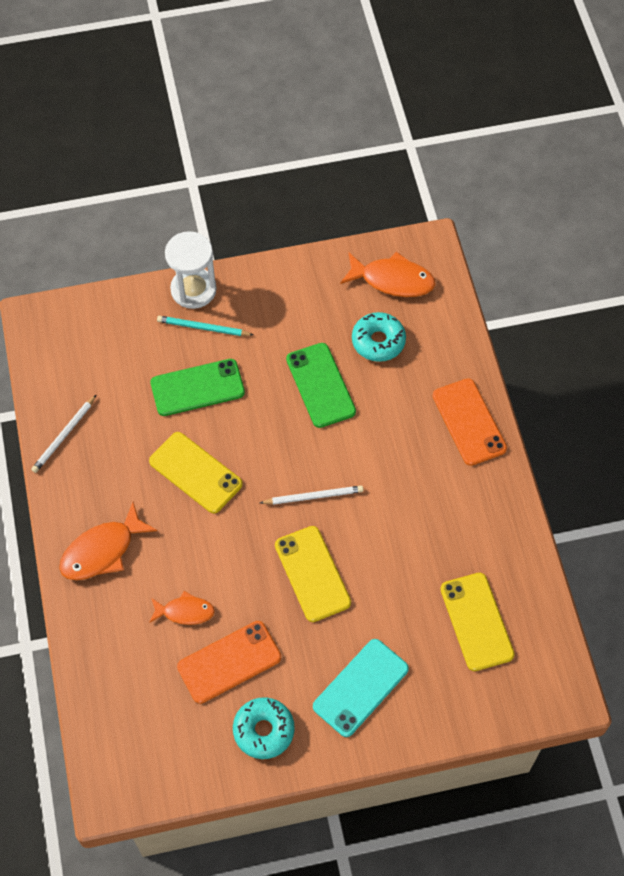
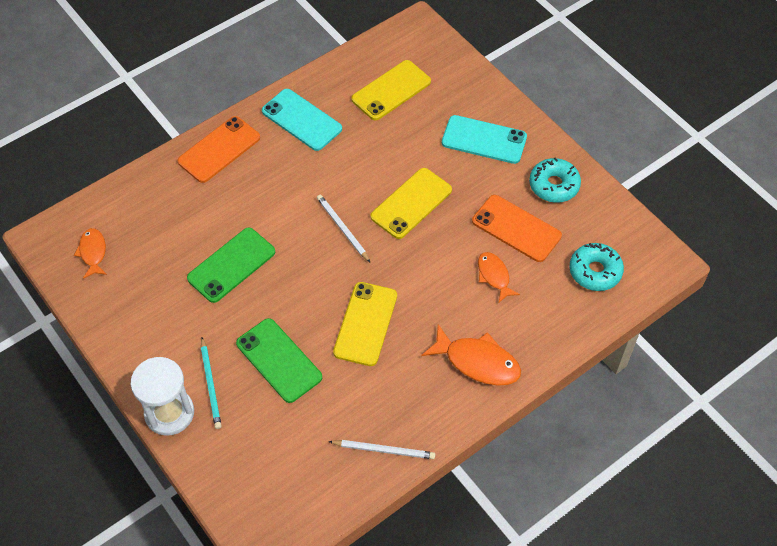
camera: 115 degrees left, 5 degrees down
orange fish [340,252,435,297] -> orange fish [74,228,107,279], size x0.62
turquoise donut [352,312,406,362] -> turquoise donut moved to [569,243,624,291]
none -> turquoise phone [262,89,342,151]

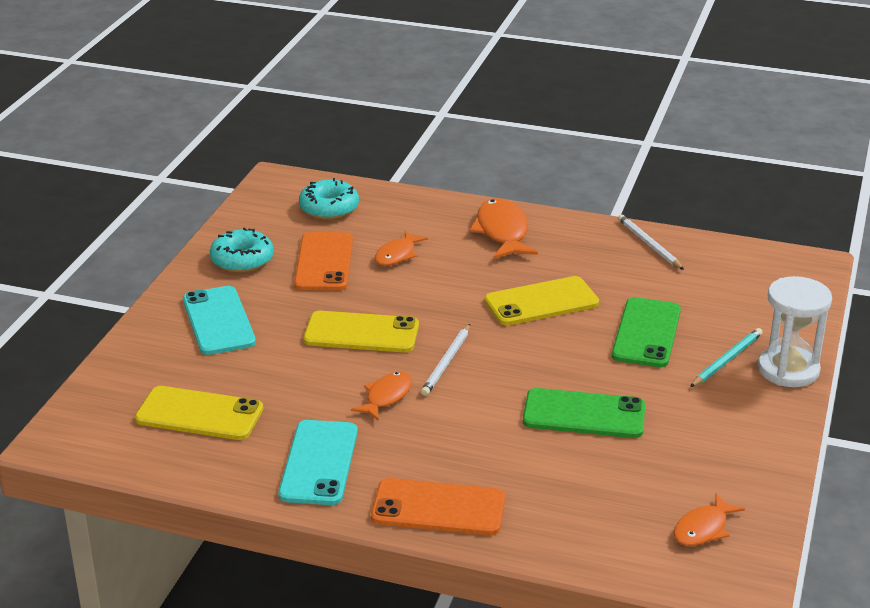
camera: 125 degrees left, 25 degrees down
none -> orange fish [351,371,412,420]

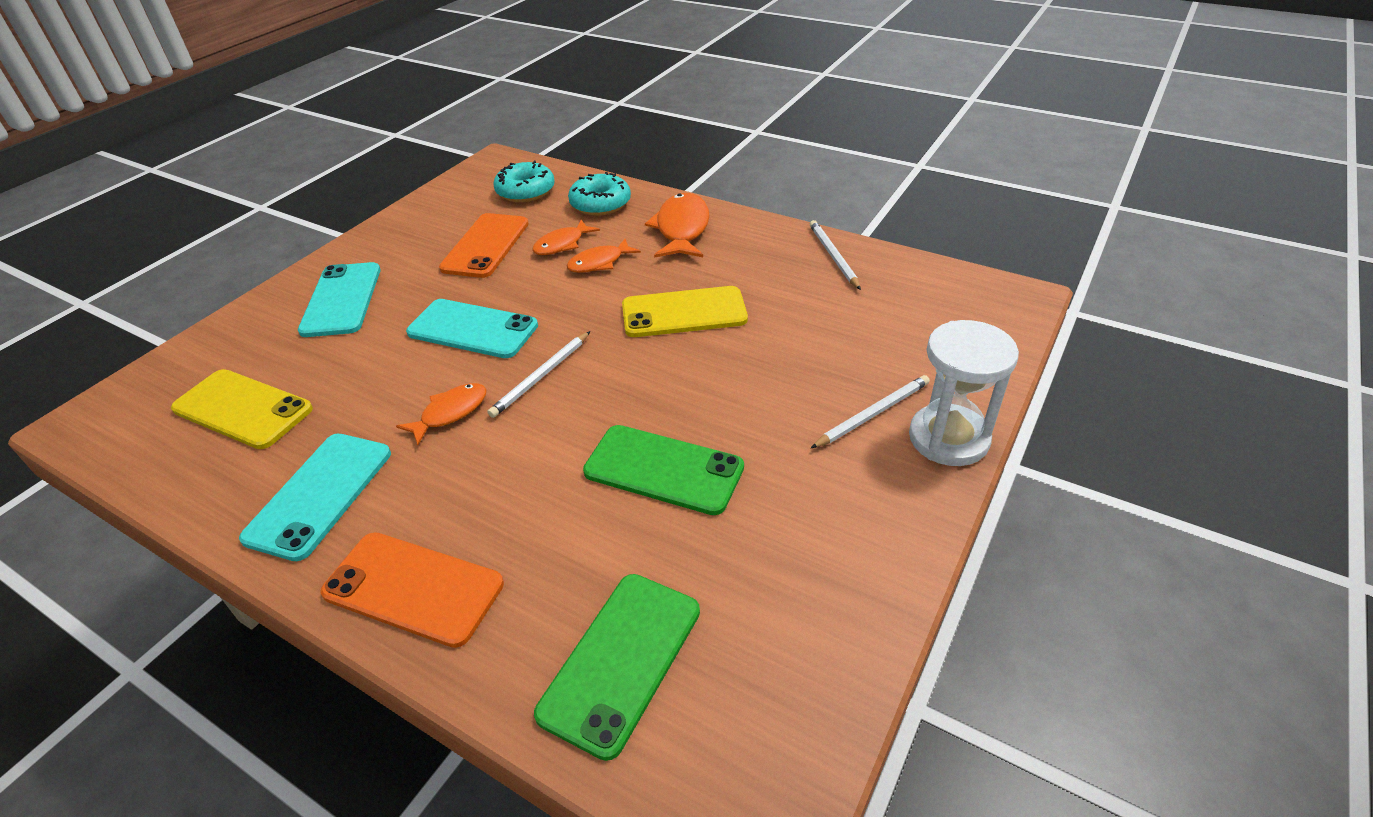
camera: 15 degrees right, 10 degrees up
turquoise donut [210,227,274,273] -> turquoise donut moved to [568,172,631,216]
yellow phone [303,311,419,353] -> turquoise phone [406,299,538,358]
green phone [612,297,681,367] -> green phone moved to [534,574,700,761]
orange fish [673,493,745,546] -> orange fish moved to [567,239,641,273]
turquoise pencil [690,328,763,387] -> white pencil [811,375,930,448]

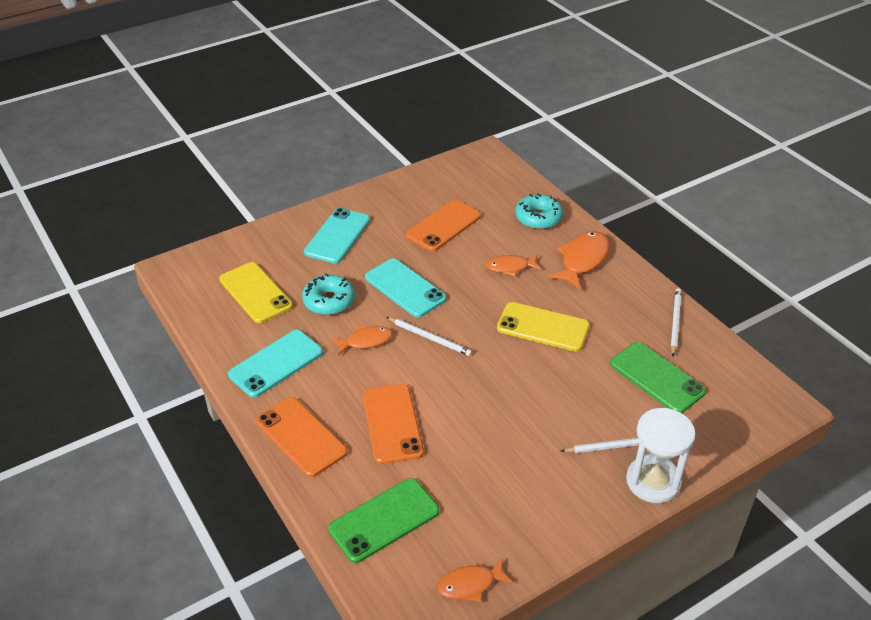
camera: 25 degrees right, 0 degrees up
white pencil [487,331,590,418] -> white pencil turned 120 degrees counterclockwise [386,317,472,356]
turquoise donut [493,161,555,202] -> turquoise donut moved to [302,273,355,315]
orange fish [532,220,600,255] -> orange fish moved to [437,558,513,602]
green phone [583,425,744,515] -> green phone moved to [610,342,706,413]
none -> orange phone [363,384,424,464]

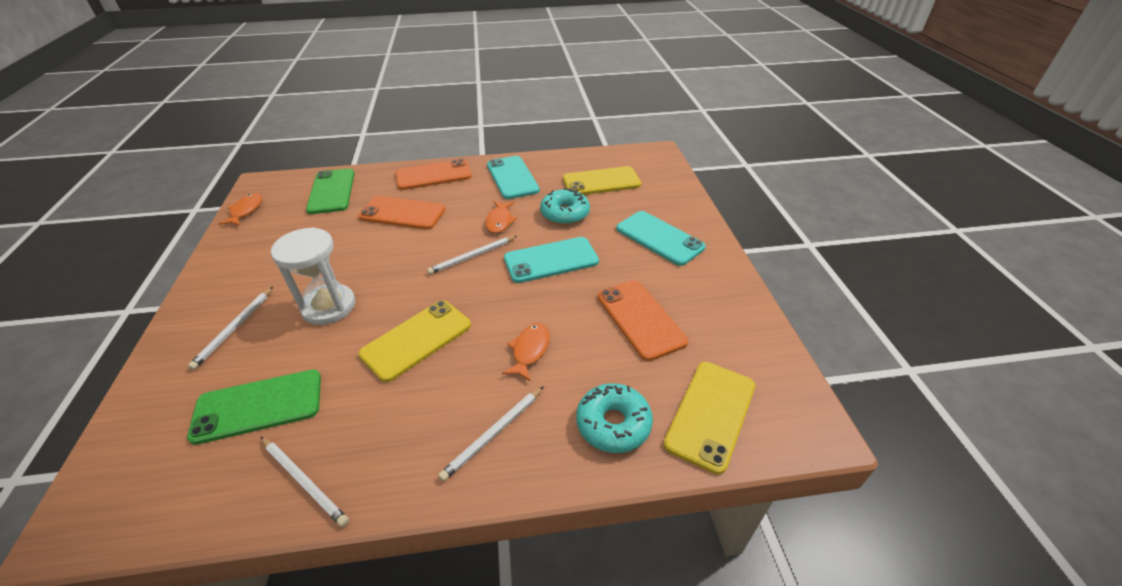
camera: 115 degrees right, 0 degrees up
orange fish [547,231,610,290] -> white pencil [438,386,544,481]
white hourglass [626,408,696,503] -> white hourglass moved to [271,227,355,325]
none -> yellow phone [664,362,755,474]

